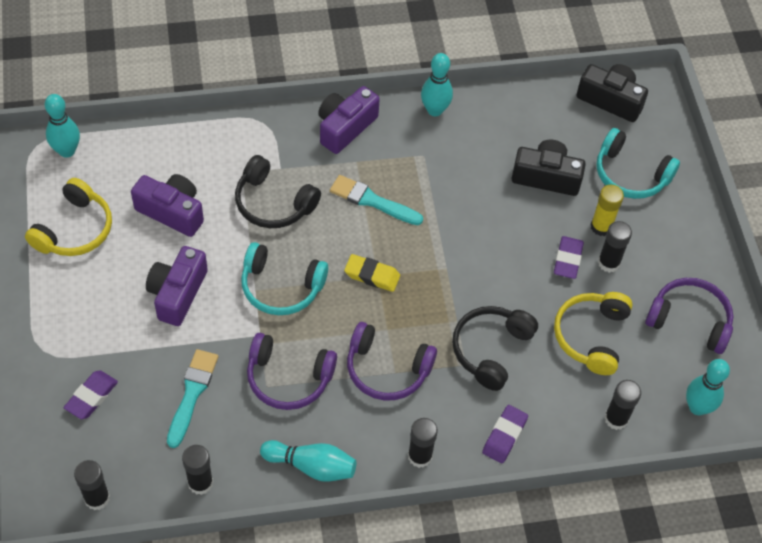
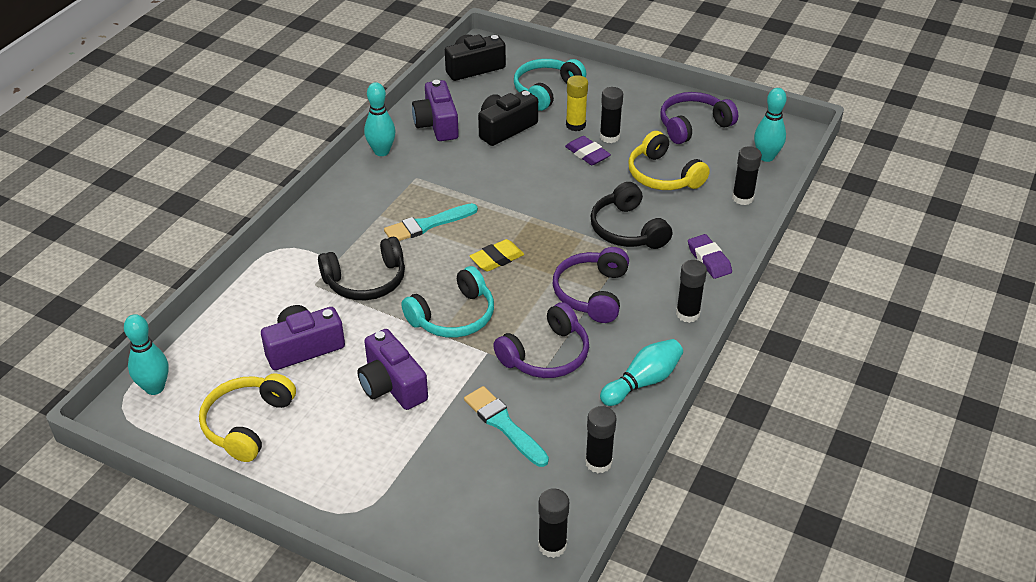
camera: 50 degrees left, 15 degrees down
yellow headphones [25,178,112,256] -> yellow headphones turned 135 degrees counterclockwise [199,373,296,462]
purple eraser [64,370,118,419] -> none
purple camera [318,86,380,154] -> purple camera moved to [412,80,459,141]
purple headphones [347,322,437,400] -> purple headphones turned 135 degrees clockwise [553,247,629,323]
turquoise headphones [596,128,680,199] -> turquoise headphones turned 150 degrees clockwise [514,59,586,111]

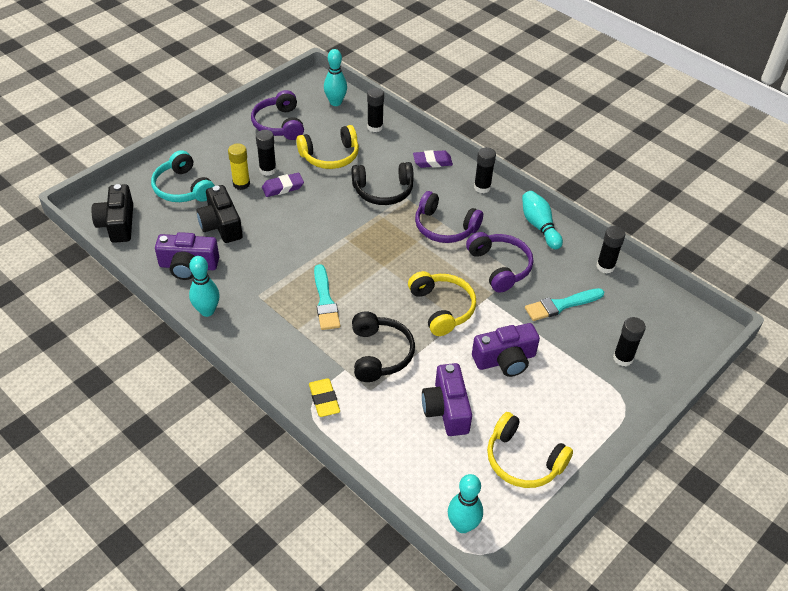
camera: 75 degrees left, 5 degrees up
turquoise headphones [401,266,494,338] -> yellow headphones [408,271,476,336]
yellow eraser [470,239,524,272] -> yellow eraser moved to [309,379,340,417]
black glue stick [538,488,569,558] -> black glue stick moved to [613,317,646,366]

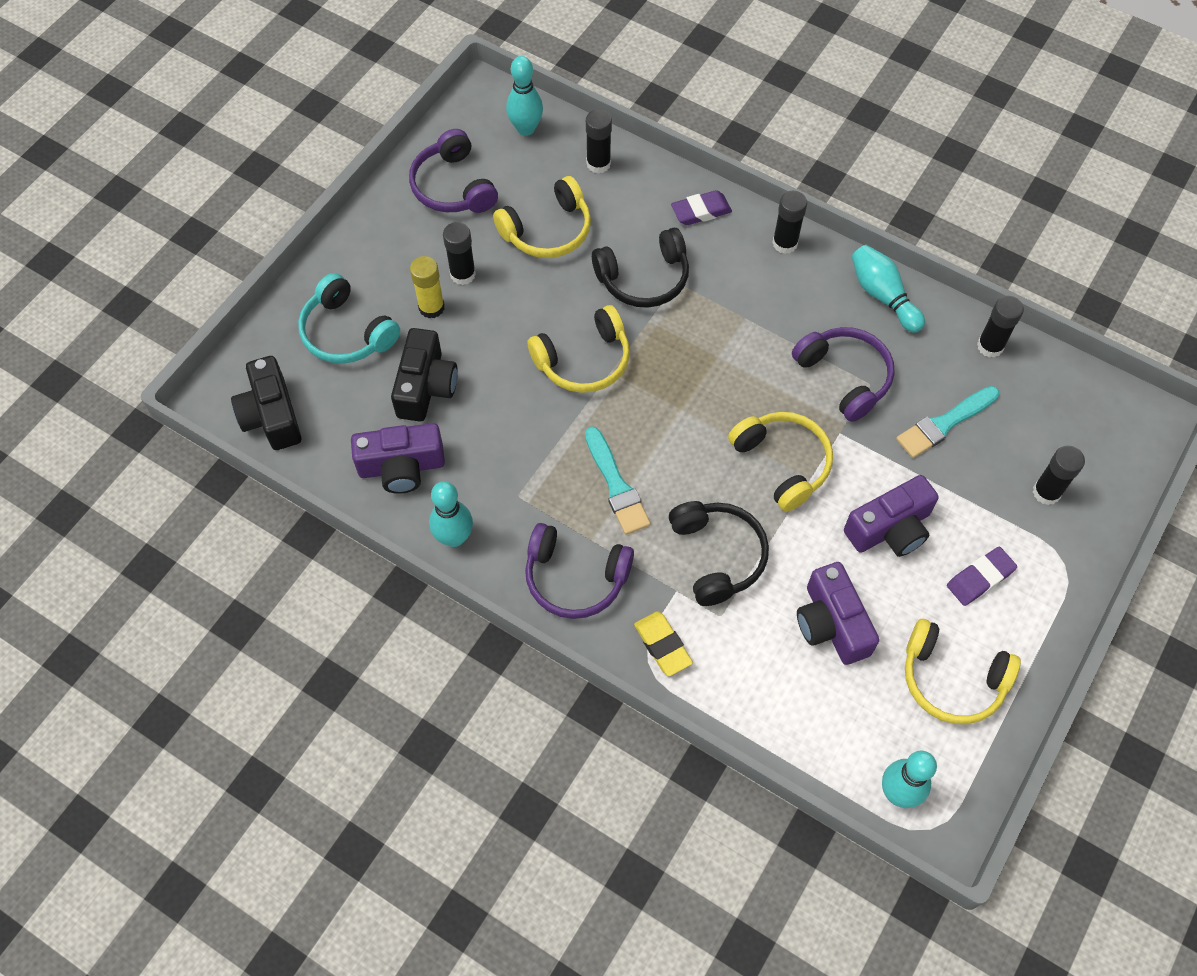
camera: 10 degrees left, 15 degrees up
black camera [197,185,243,243] -> black camera turned 135 degrees counterclockwise [391,328,458,422]
purple eraser [262,173,304,197] -> purple eraser moved to [947,547,1017,606]
purple headphones [415,191,483,243] -> purple headphones moved to [525,523,634,619]
none -> yellow headphones [528,305,630,393]

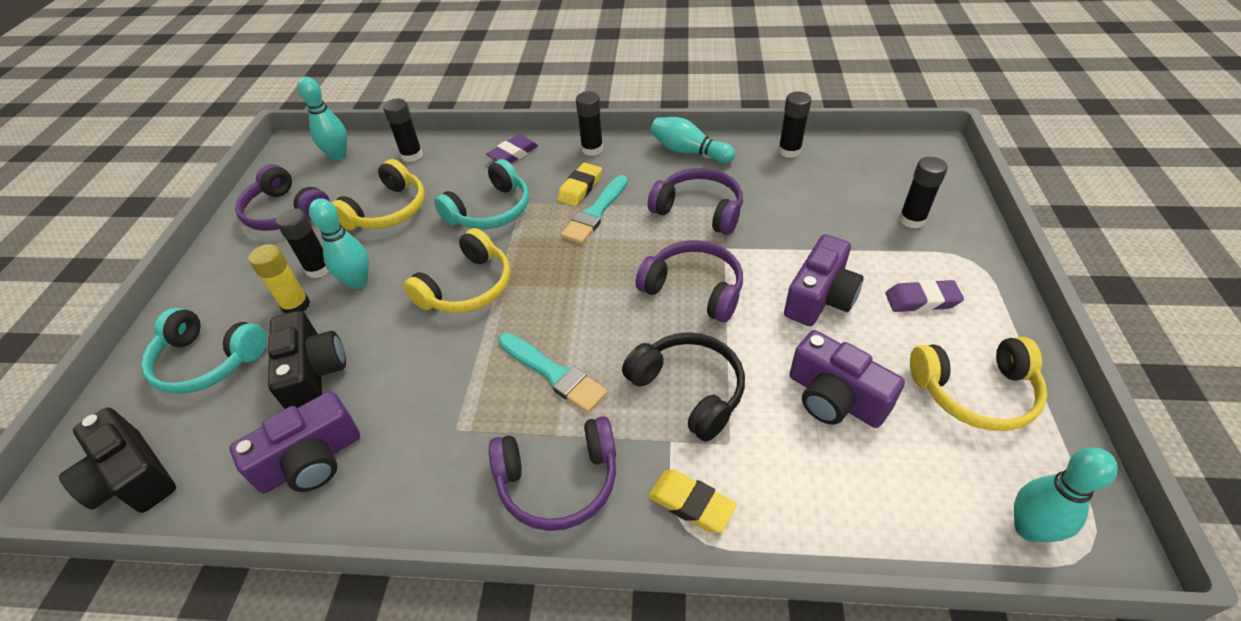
camera: 25 degrees left, 15 degrees down
turquoise bowling pin [429,481,473,547] -> turquoise bowling pin moved to [309,198,369,289]
black headphones [592,228,689,308] -> turquoise headphones [434,159,529,229]
yellow headphones [728,412,833,512] -> purple headphones [635,240,743,323]
turquoise brush [896,386,999,458] -> turquoise brush moved to [561,175,628,244]
purple eraser [947,547,1017,606] -> purple eraser turned 60 degrees clockwise [885,280,964,312]
none -> yellow eraser [557,163,602,206]

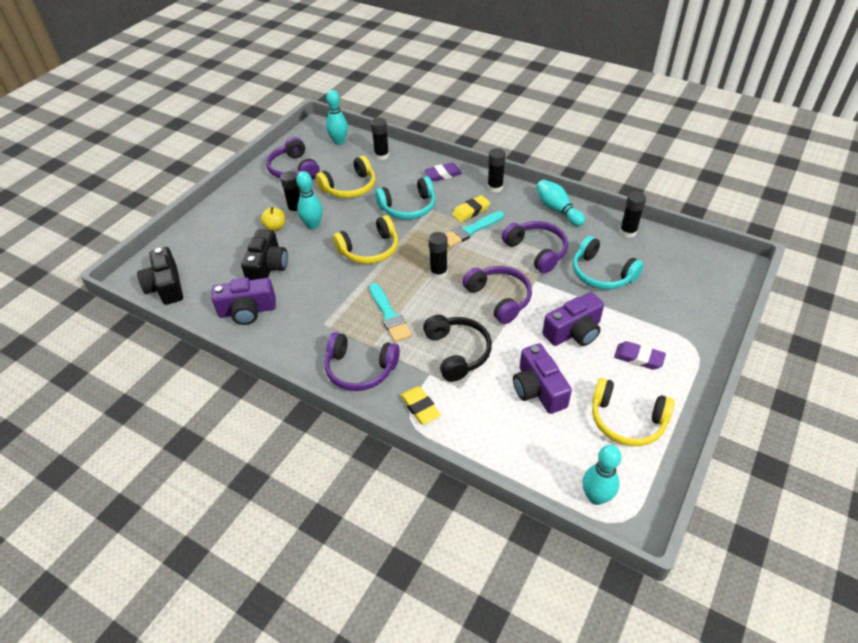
camera: 25 degrees right, 0 degrees up
turquoise headphones [141,308,267,394] -> turquoise headphones moved to [573,236,644,290]
yellow glue stick [249,244,310,314] -> yellow apple [261,207,285,231]
black glue stick [899,157,948,228] -> black glue stick moved to [429,232,448,279]

